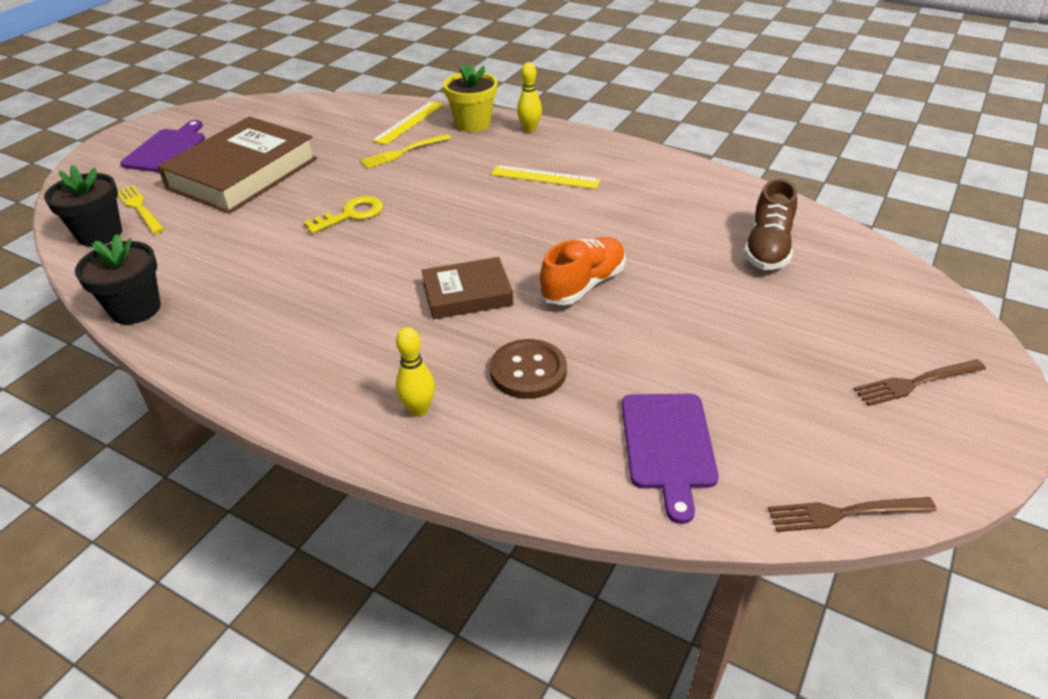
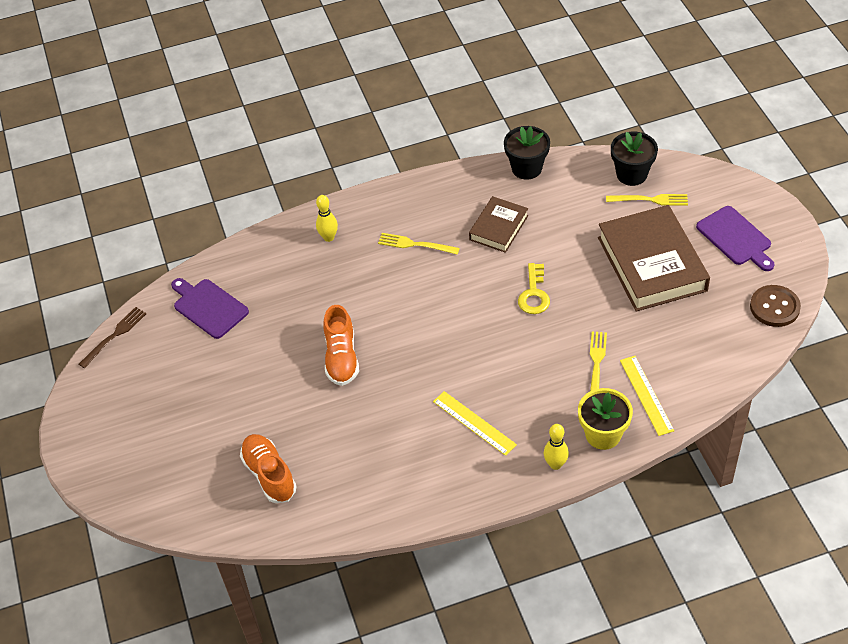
camera: 135 degrees right, 10 degrees up
brown book [421,257,513,319] -> brown book moved to [469,196,528,253]
brown button [490,339,567,399] -> brown button moved to [750,285,801,327]
yellow ruler [491,165,601,189] -> yellow ruler turned 75 degrees clockwise [433,391,517,456]
brown shoe [744,179,797,270] -> orange shoe [240,434,297,503]
brown fork [854,360,986,406] -> none
none -> yellow fork [378,233,460,255]

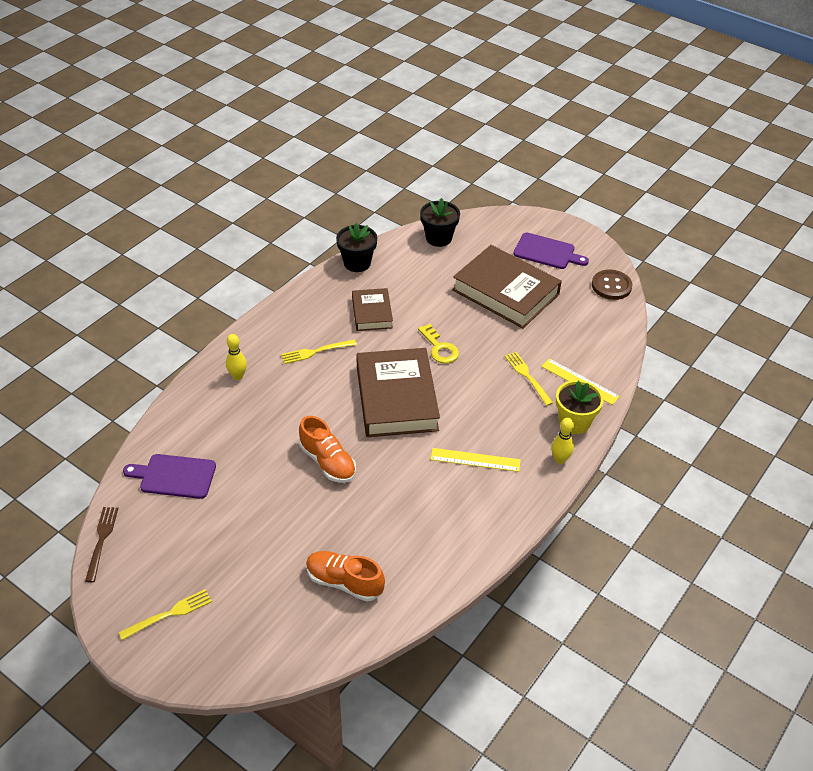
camera: 40 degrees left, 5 degrees down
yellow fork [606,194,688,205] -> yellow fork moved to [119,589,212,640]
none -> brown book [356,348,440,437]

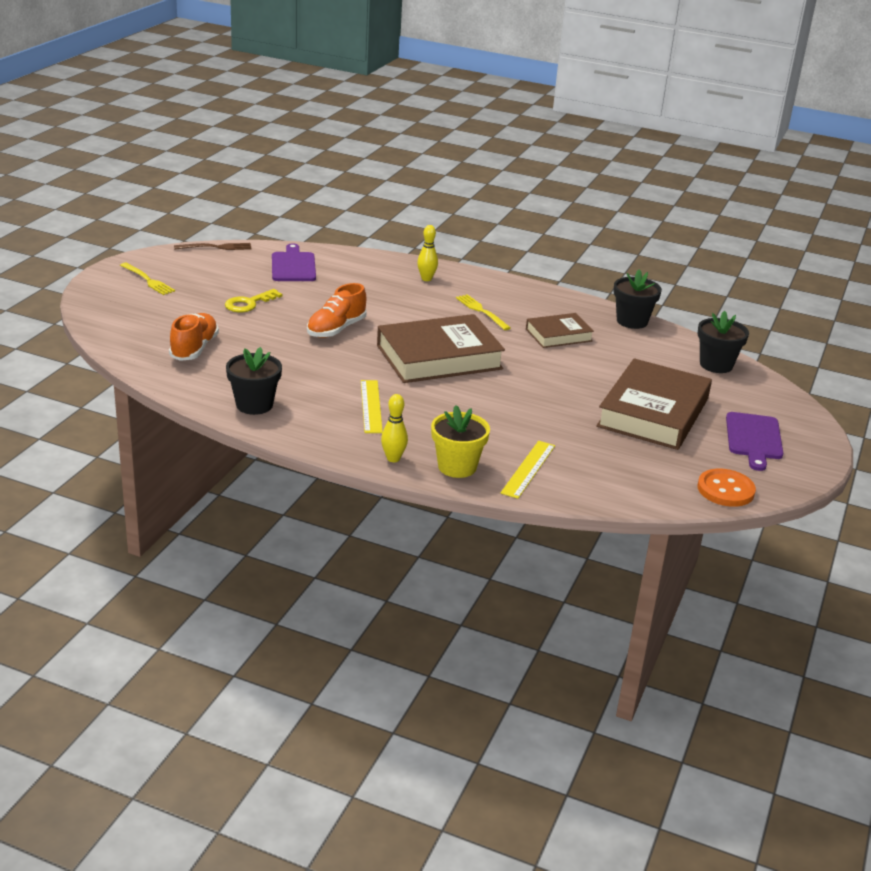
camera: 75 degrees right, 15 degrees down
yellow key [418,324,459,364] -> yellow key moved to [225,289,283,313]
yellow fork [505,352,553,406] -> none
brown button [592,270,632,300] -> orange button [698,469,756,507]
none -> black flower pot [226,347,282,415]

